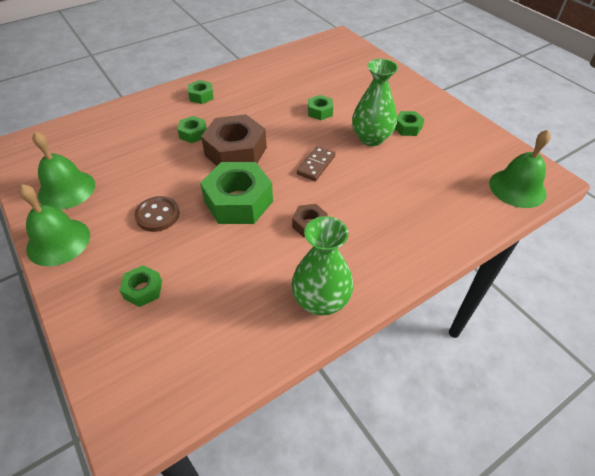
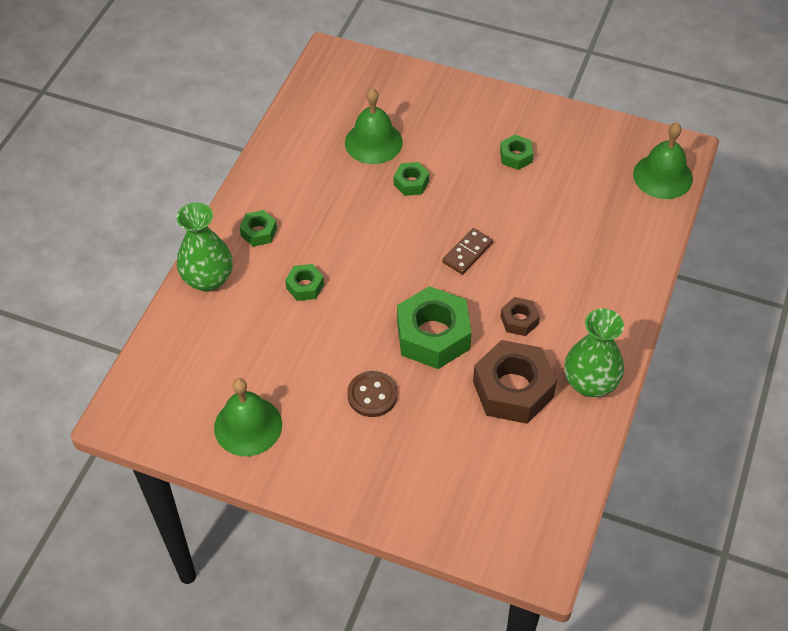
camera: 35 degrees left, 5 degrees up
green bell [19,184,90,266] -> green bell moved to [345,88,403,164]
green nut [119,265,162,307] -> none
brown nut [201,114,267,166] -> brown nut moved to [473,340,557,424]
brown domino [297,146,335,181] -> brown domino turned 45 degrees clockwise [443,228,493,275]
green vase [352,59,398,146] -> green vase moved to [177,203,233,292]

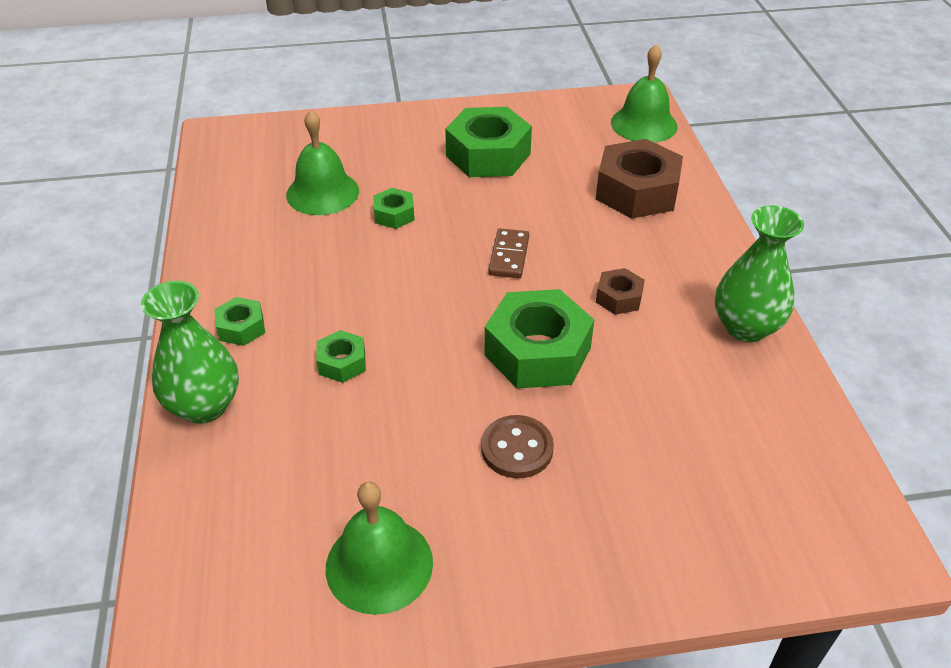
camera: 30 degrees left, 10 degrees down
brown nut [473,340,557,424] -> brown nut moved to [596,139,683,219]
green nut [500,135,534,170] -> green nut [445,107,532,177], size x2.03

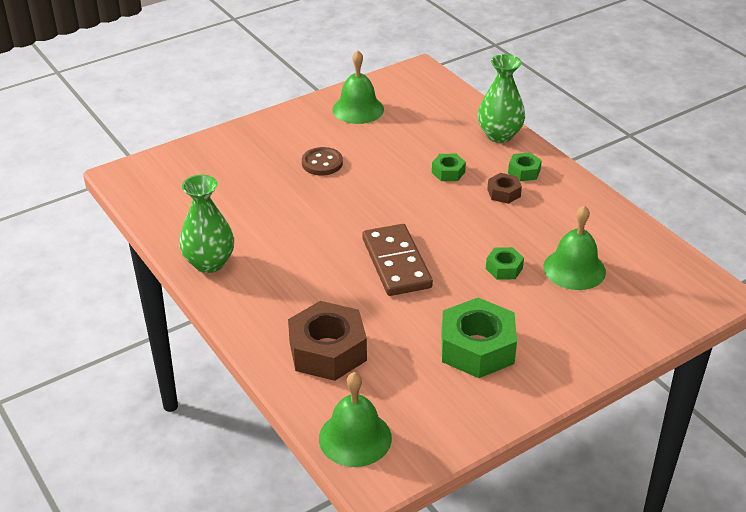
camera: 155 degrees right, 5 degrees down
green nut [485,289,594,389] -> none
brown domino [488,228,529,278] -> brown domino [362,224,433,296], size x1.80
brown nut [596,268,645,315] -> brown nut moved to [487,173,522,204]

